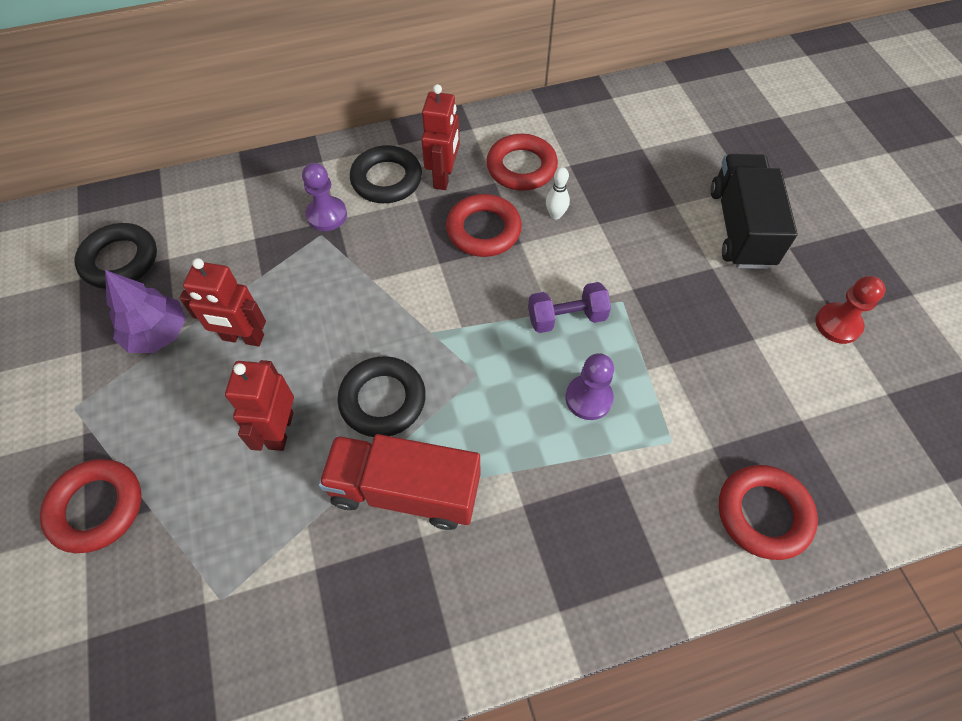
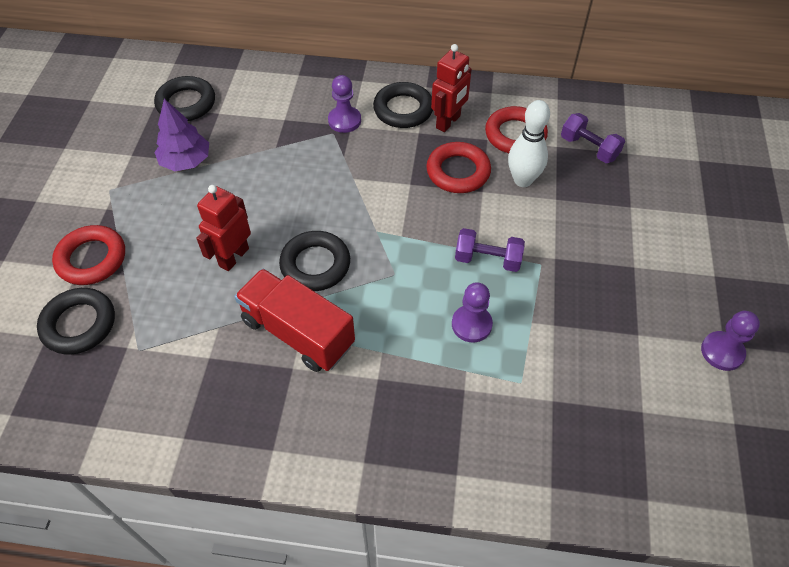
camera: 25 degrees right, 5 degrees down
red robot [179,258,266,346] -> none
white bowling pin [546,167,570,219] -> white bowling pin [508,100,550,187], size x1.84
black truck [710,154,798,269] -> none
red ring [719,465,818,560] -> none
red pawn [815,276,885,344] -> purple pawn [701,311,760,371]
none -> black ring [37,288,115,355]
none -> purple dumbbell [561,113,625,163]

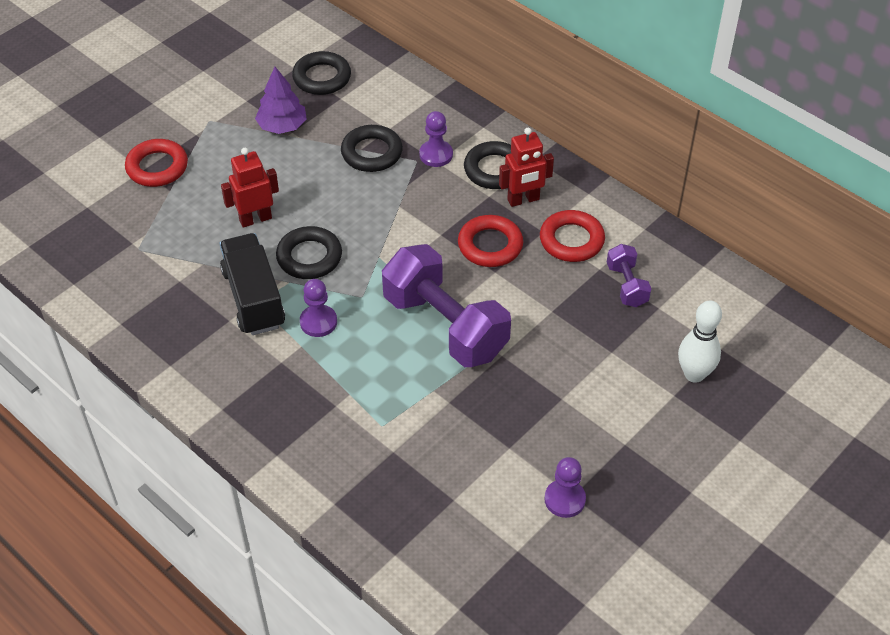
camera: 35 degrees right, 5 degrees down
black ring [37,288,115,355] -> black ring moved to [341,125,403,172]
red truck [234,269,355,372] -> black truck [220,233,285,335]
purple pawn [452,282,493,342] -> purple pawn moved to [300,279,337,337]
purple dumbbell [455,228,525,272] -> purple dumbbell [382,244,511,367], size x2.10
white bowling pin [508,100,550,187] -> white bowling pin moved to [678,300,722,383]

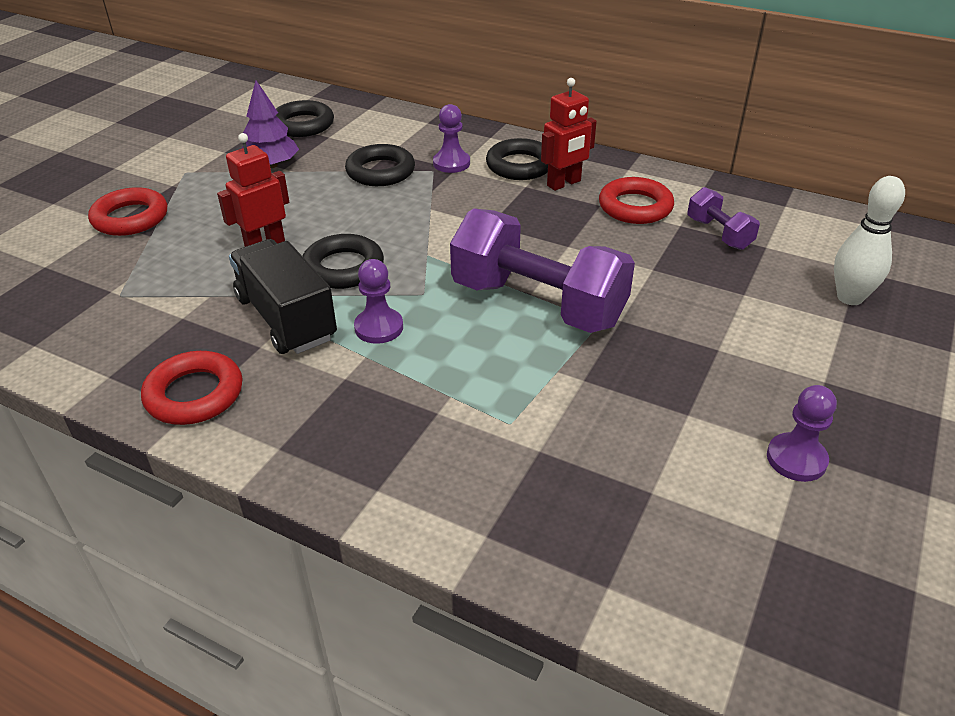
camera: 15 degrees left, 10 degrees down
red ring [458,215,523,267] -> red ring moved to [141,351,242,425]

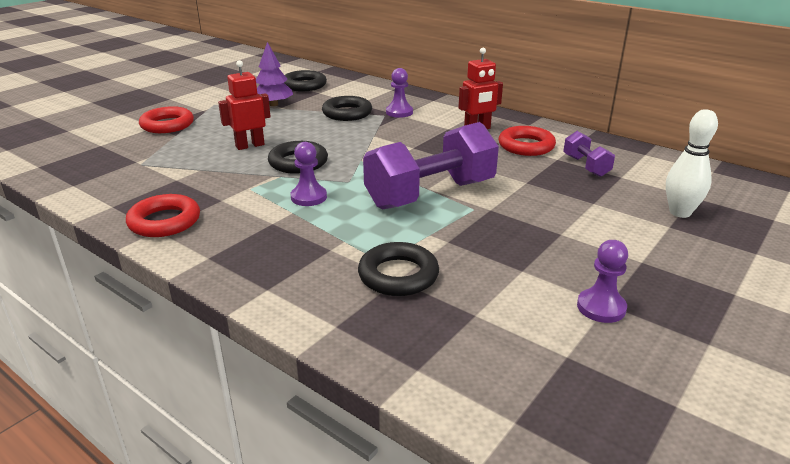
camera: 10 degrees right, 10 degrees down
black truck [229,239,337,354] -> none
purple dumbbell [450,208,635,333] -> purple dumbbell turned 75 degrees counterclockwise [363,122,499,210]
black ring [486,138,548,180] -> black ring moved to [358,242,439,296]

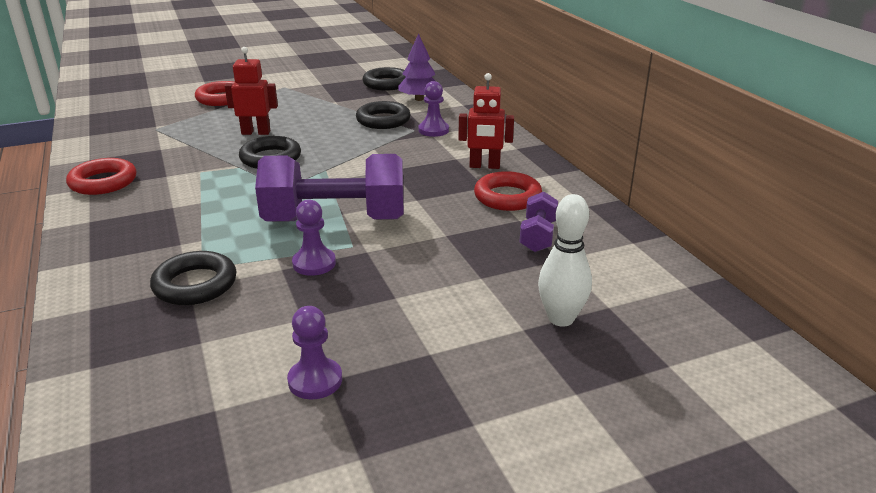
camera: 30 degrees right, 0 degrees up
purple tree [256,42,293,106] -> purple tree moved to [398,33,435,101]
purple pawn [291,142,327,206] -> purple pawn moved to [292,199,336,276]

